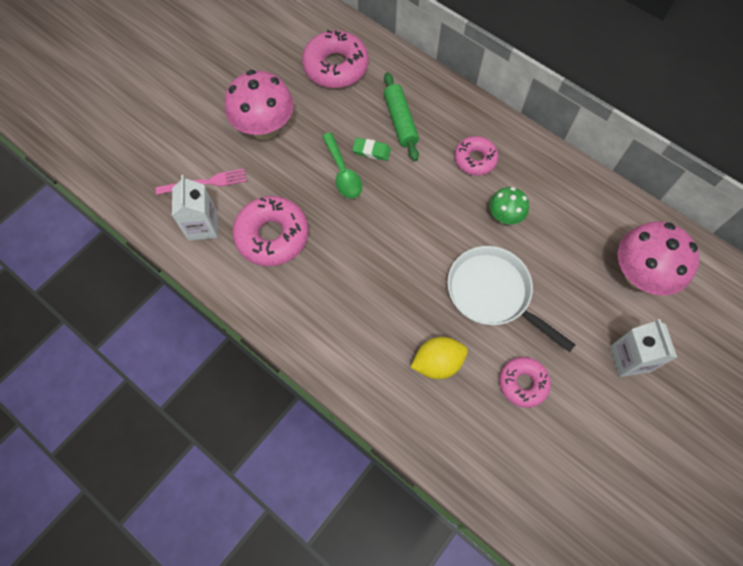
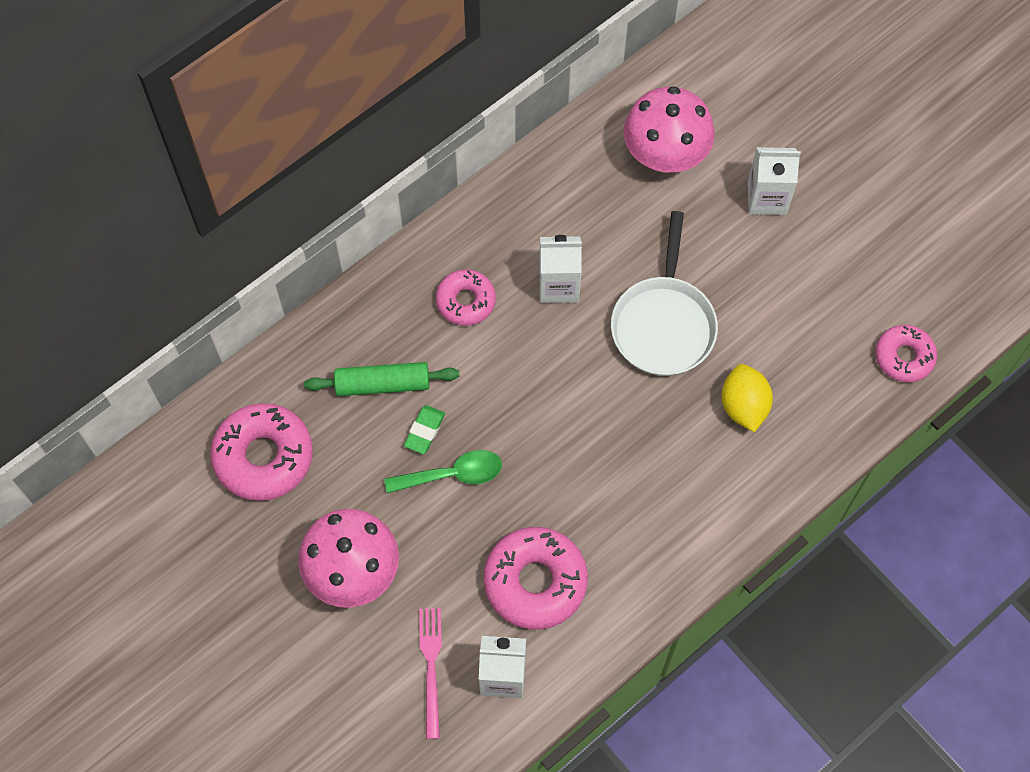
camera: 80 degrees left, 0 degrees up
white pan [447,246,576,352] -> white pan turned 45 degrees counterclockwise [611,211,718,376]
green mushroom [489,187,529,224] -> white carton [539,235,582,303]
pink donut [499,357,551,408] -> pink donut moved to [875,325,937,382]

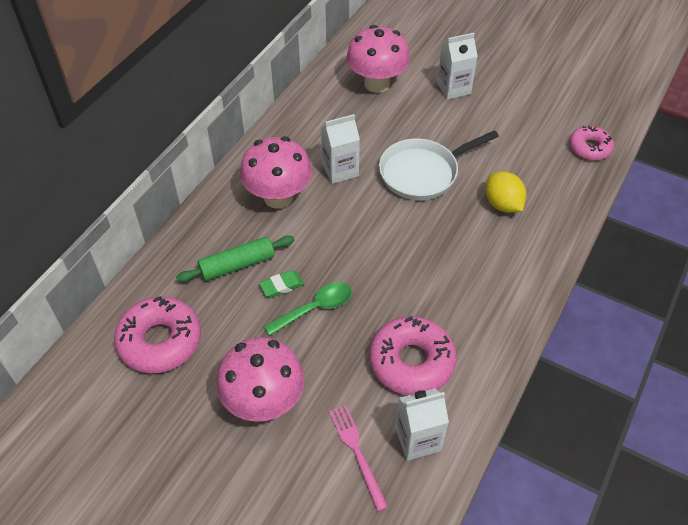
camera: 20 degrees left, 15 degrees down
green eraser [404,405,445,454] -> green eraser turned 60 degrees clockwise [259,270,304,298]
pink donut [436,269,496,326] -> pink mushroom [240,137,312,209]
white pan [611,211,718,376] -> white pan turned 75 degrees clockwise [379,130,499,200]

